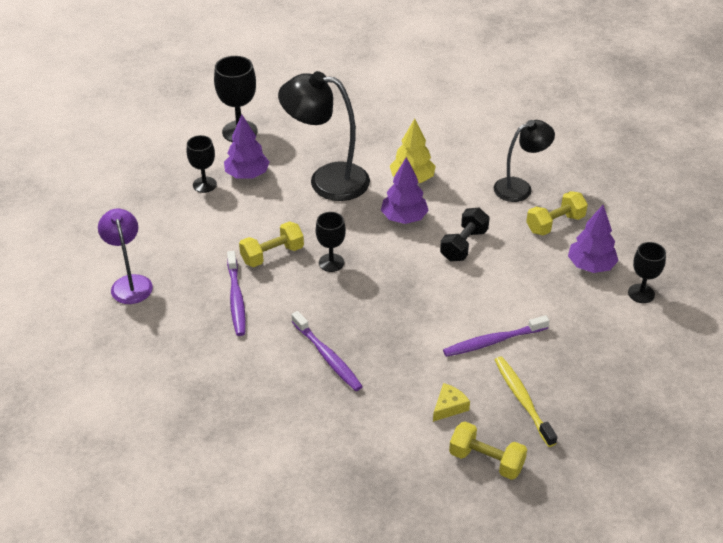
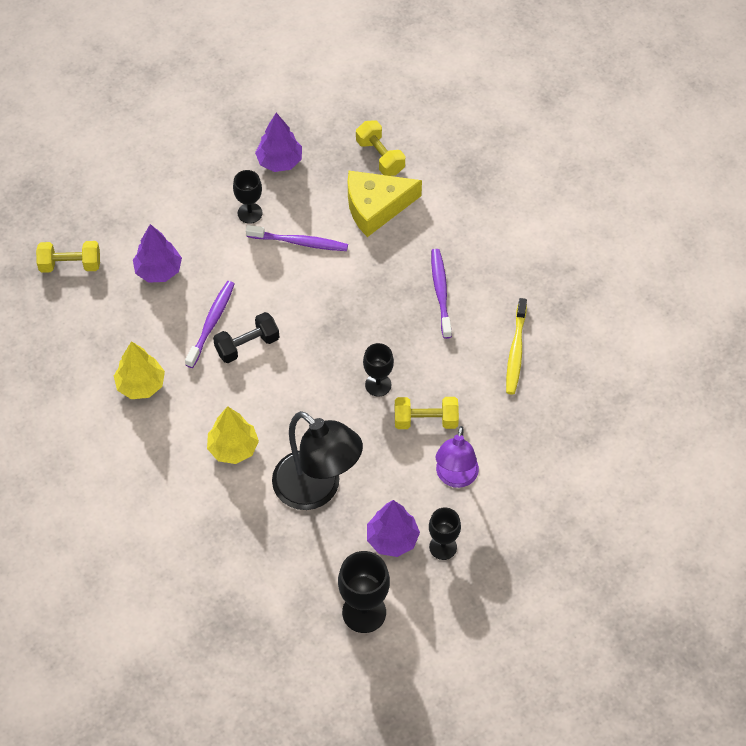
camera: 150 degrees left, 15 degrees up
purple lamp [98,208,153,304] -> purple lamp moved to [436,426,479,488]
purple toothbrush [227,251,246,336] -> purple toothbrush moved to [185,281,235,368]
purple tree [381,157,429,224] -> purple tree moved to [255,113,302,172]
yellow cheese [433,383,470,422] -> yellow cheese [348,171,422,237], size x2.18
black lamp [494,120,555,202] -> yellow tree [114,341,165,399]
yellow toothbrush [495,356,557,447] -> yellow toothbrush moved to [506,298,527,394]
yellow dumbbell [526,191,588,235] -> yellow dumbbell moved to [36,241,100,273]
black goblet [628,242,666,303] -> black goblet moved to [233,170,262,224]

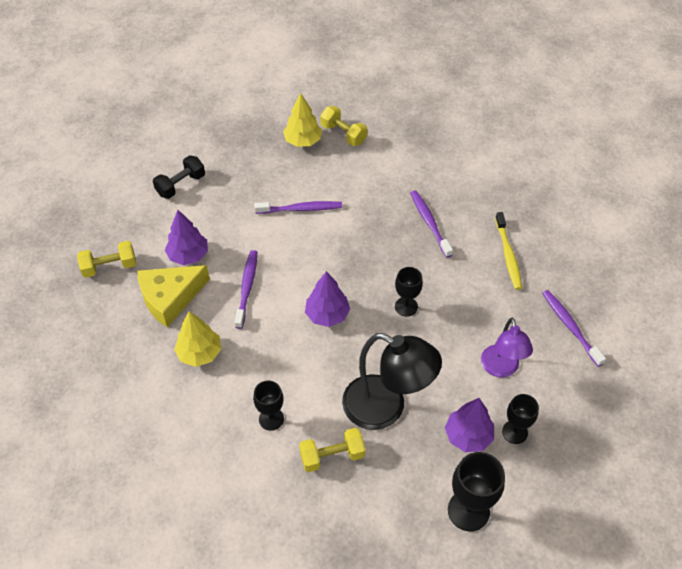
camera: 15 degrees left, 5 degrees down
yellow tree [207,406,259,464] -> yellow tree moved to [283,93,322,147]
black dumbbell [213,312,279,363] -> black dumbbell moved to [153,155,205,199]
black goblet [233,170,262,224] -> black goblet moved to [253,380,284,431]
purple tree [255,113,302,172] -> purple tree moved to [305,271,350,327]
yellow cheese [348,171,422,237] -> yellow cheese moved to [137,265,210,328]
yellow dumbbell [395,397,459,429] -> yellow dumbbell moved to [299,428,365,472]
none -> purple toothbrush [542,290,606,367]

